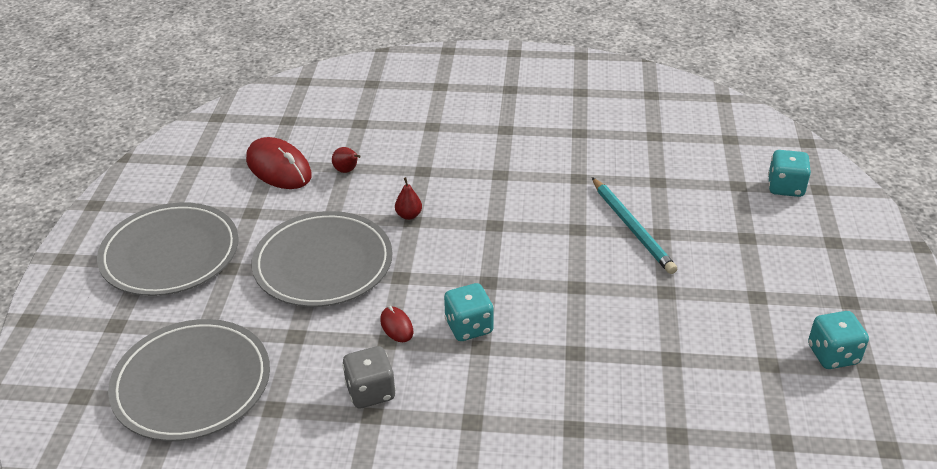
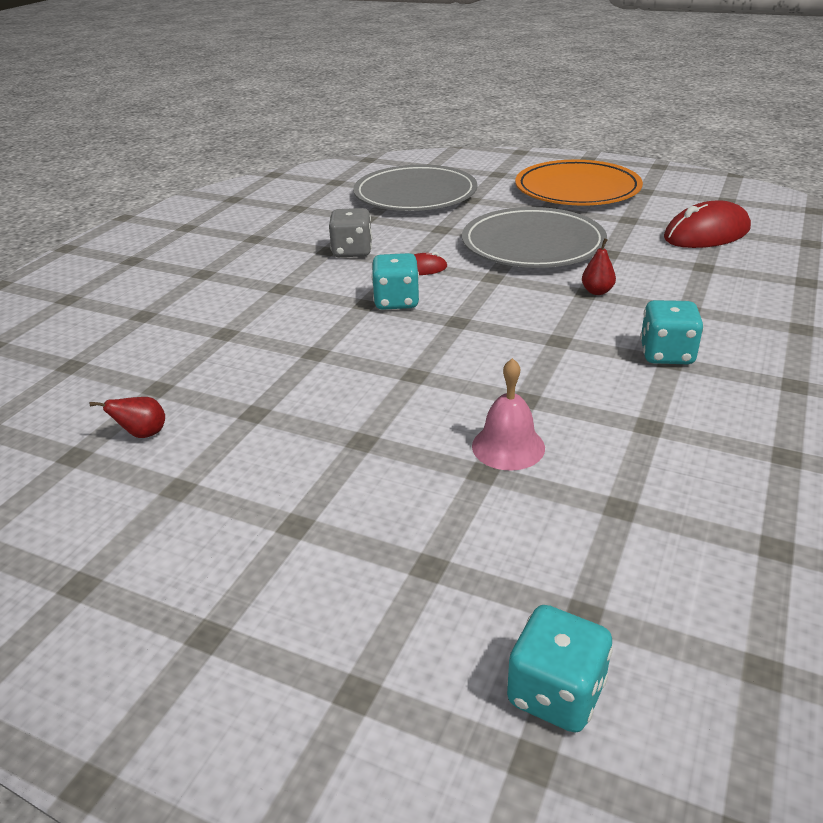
camera: 110 degrees right, 5 degrees down
grey plate [97,202,239,296] -> orange plate [515,160,643,206]
red pear [332,147,361,173] -> red pear moved to [90,397,165,438]
turquoise pencil [592,177,677,274] -> pink bell [472,358,545,471]
turquoise dice [808,311,869,369] -> turquoise dice moved to [640,300,704,364]

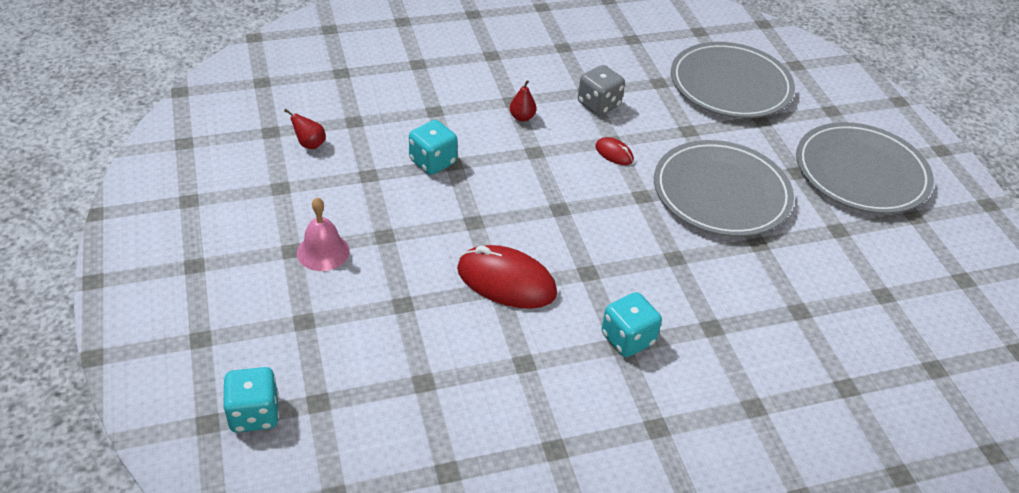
camera: 45 degrees right, 10 degrees up
turquoise dice [372,253,419,310] -> turquoise dice moved to [409,120,458,175]
pink bell [472,358,545,471] -> pink bell moved to [297,197,349,271]
orange plate [515,160,643,206] -> grey plate [796,122,934,214]
red pear [582,238,616,295] -> red pear moved to [509,80,536,122]
red mouse [664,200,751,248] -> red mouse moved to [457,245,557,309]

